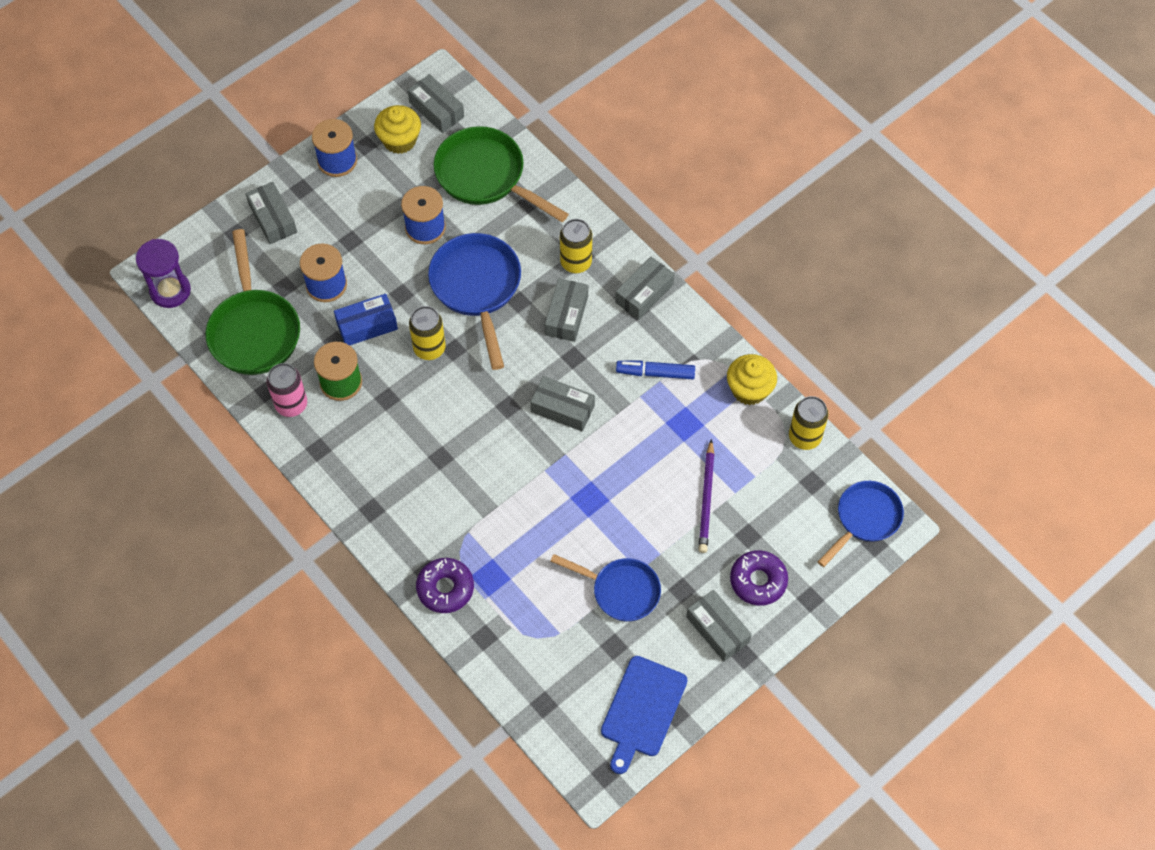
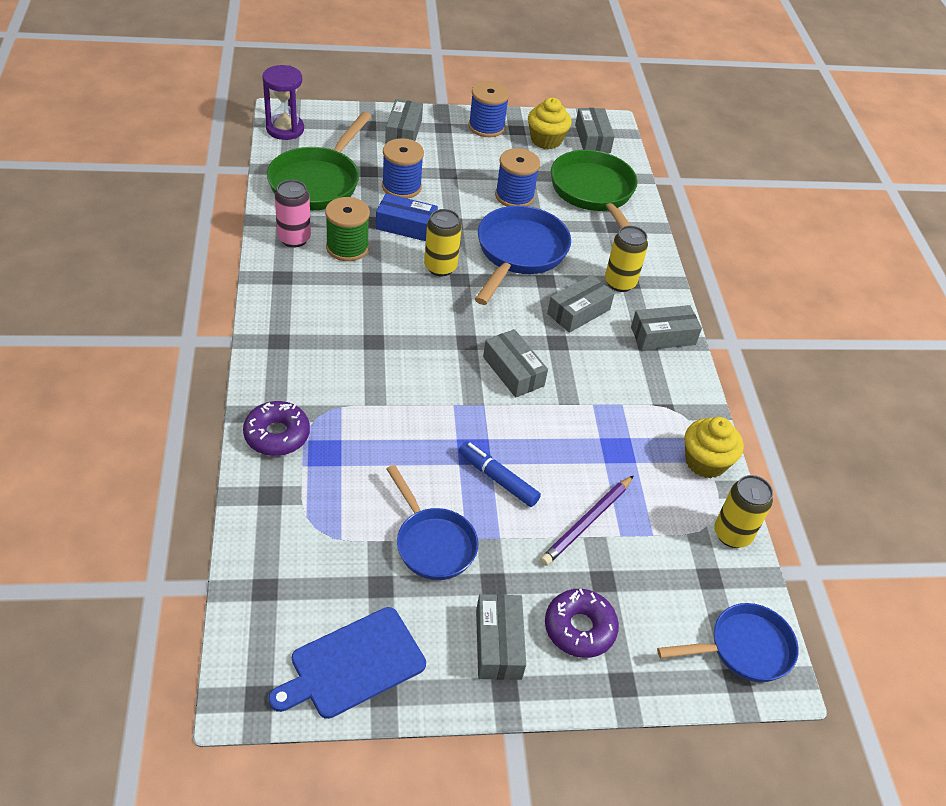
camera: 30 degrees right, 15 degrees down
blue marker [616,361,695,379] -> blue marker moved to [459,441,541,507]

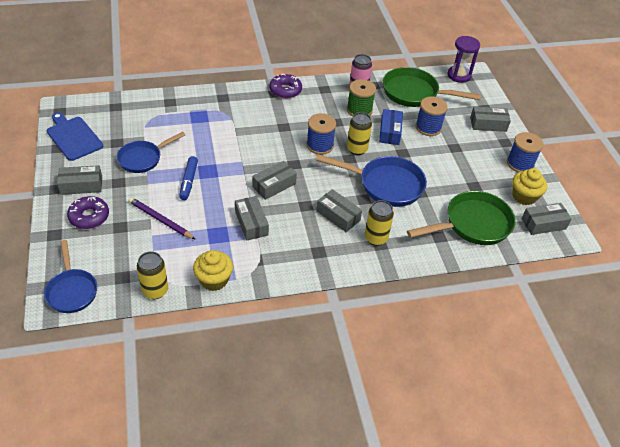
camera: 85 degrees right, 0 degrees up
purple donut [243,401,310,456] -> purple donut moved to [269,74,302,99]
blue marker [459,441,541,507] -> blue marker turned 150 degrees clockwise [179,156,198,200]
blue spool [495,148,540,206] -> blue spool moved to [306,113,336,155]
grey box [631,305,702,350] -> grey box moved to [235,196,269,241]

